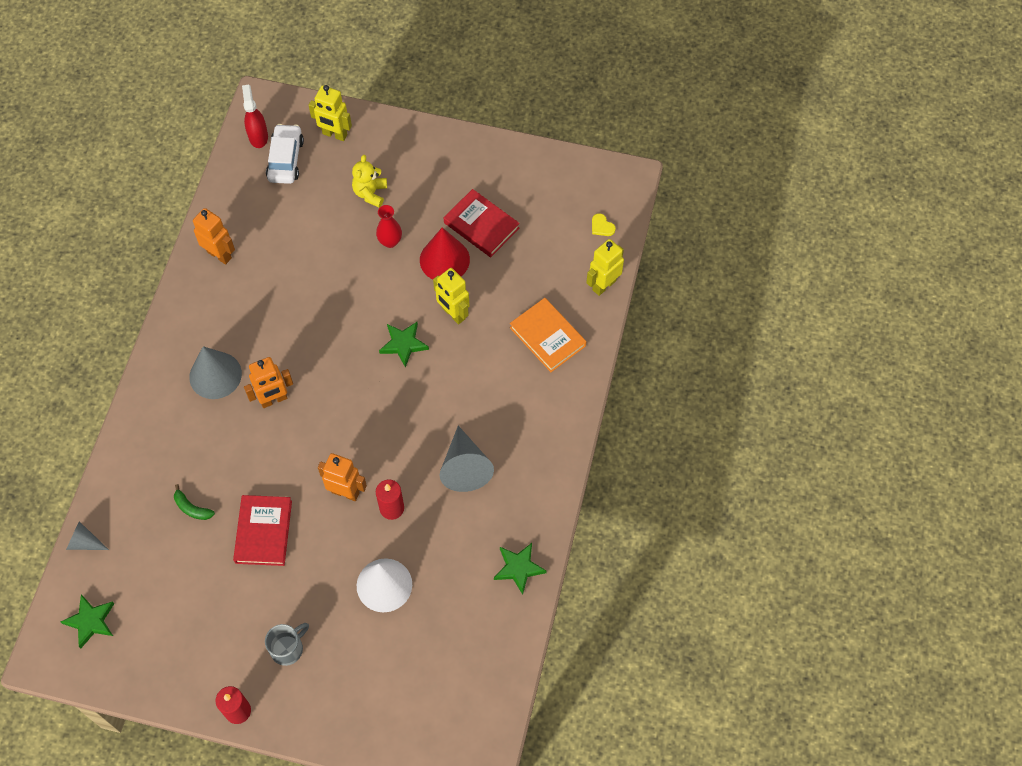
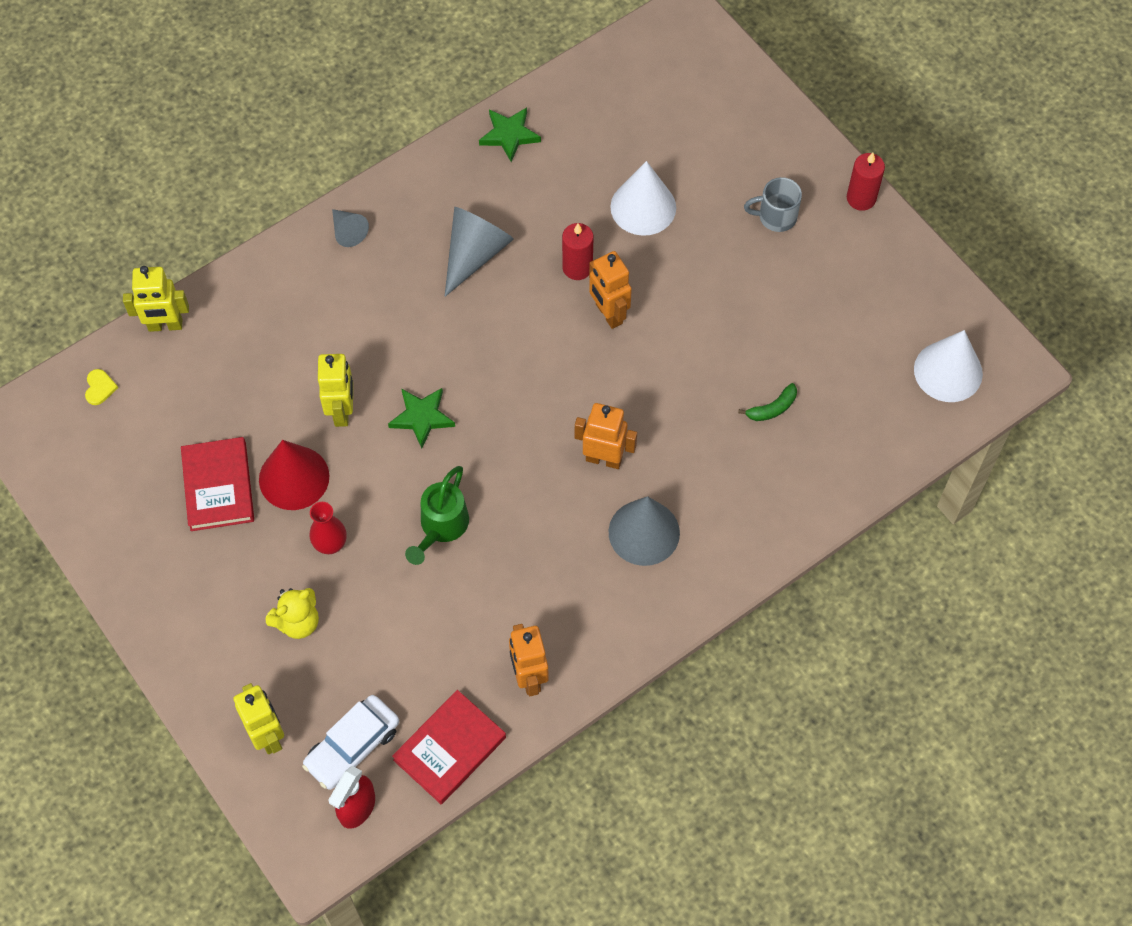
camera: 140 degrees left, 0 degrees up
green star [61,594,114,648] -> white cone [914,330,983,402]
grey cone [66,521,109,550] -> grey cone moved to [332,209,369,247]
green banana [174,484,215,520] -> green banana turned 75 degrees clockwise [738,383,797,421]
red book [233,495,292,566] -> red book moved to [392,690,506,804]
orange book [510,298,586,372] -> none
none -> green watering can [405,466,469,565]

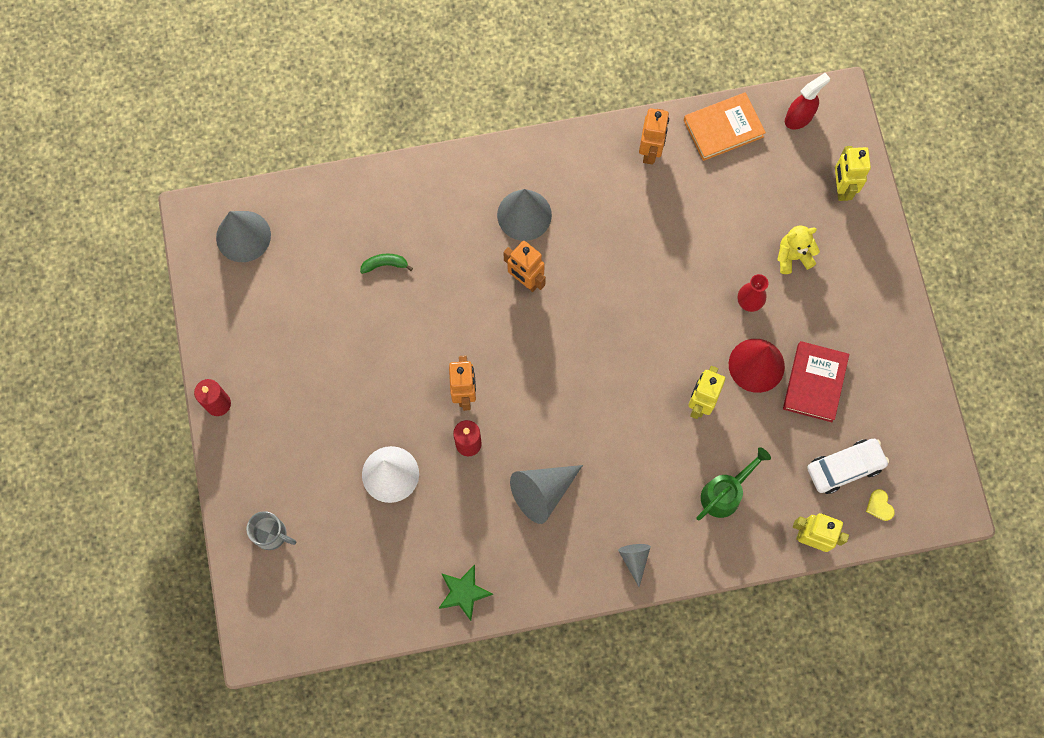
camera: 155 degrees left, 10 degrees up
yellow heart [85,369,118,405] -> yellow heart turned 45 degrees counterclockwise [866,489,895,521]
white car [302,695,399,790] -> white car moved to [807,439,889,494]
green star [388,388,455,449] -> none
red book [392,690,506,804] -> orange book [684,92,766,161]
green watering can [405,466,469,565] -> green watering can moved to [696,447,771,520]
grey mug [744,177,802,232] -> grey mug moved to [246,511,297,550]
white cone [914,330,983,402] -> grey cone [216,211,271,262]

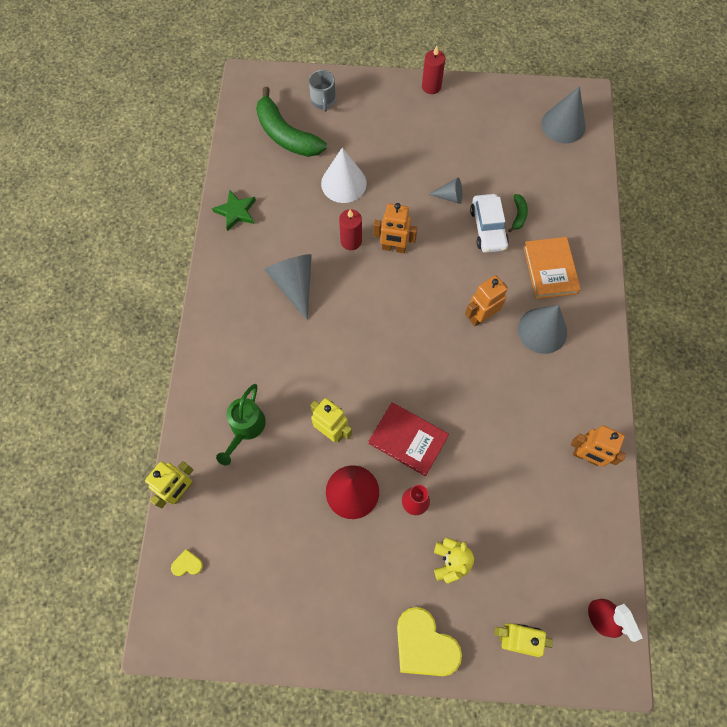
camera: 105 degrees right, 5 degrees down
grey mug [246,511,297,550] -> grey mug turned 45 degrees counterclockwise [309,70,336,112]
grey cone [618,544,651,587] -> grey cone moved to [428,178,462,204]
orange book [684,92,766,161] -> orange book moved to [523,237,581,299]
green watering can [696,447,771,520] -> green watering can turned 45 degrees clockwise [216,384,266,465]
red book [783,341,849,422] -> red book moved to [368,402,449,476]
white car [807,439,889,494] -> white car moved to [470,194,509,253]
none -> green banana [256,87,327,157]
none -> yellow heart [397,607,462,676]

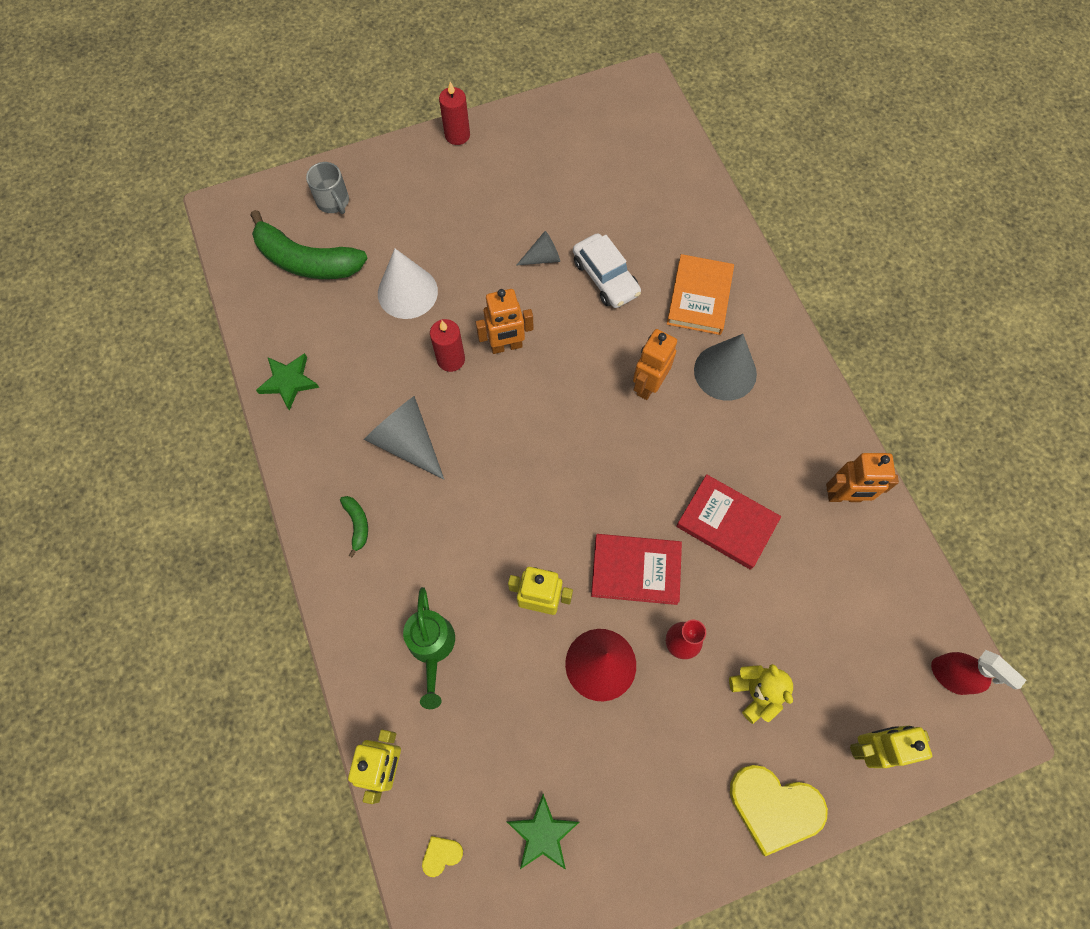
camera: 25 degrees left, 0 degrees up
green banana [508,194,528,232] -> green banana moved to [340,496,368,558]
orange book [523,237,581,299] -> orange book turned 45 degrees clockwise [667,254,734,335]
grey cone [541,86,586,144] -> none
none -> green star [507,794,579,870]
none -> red book [676,474,781,570]

